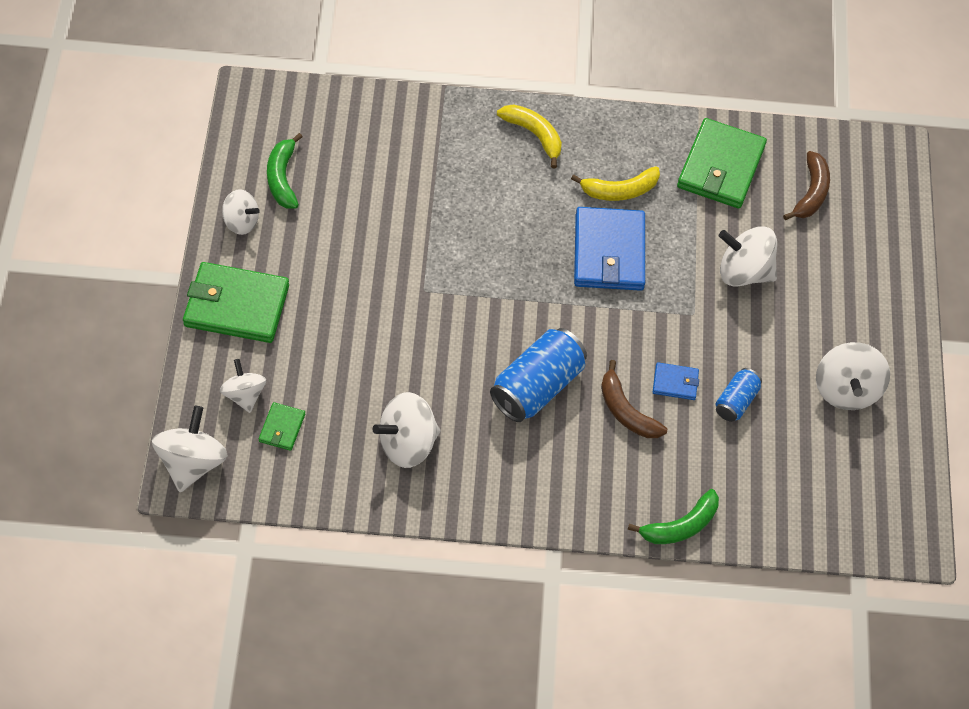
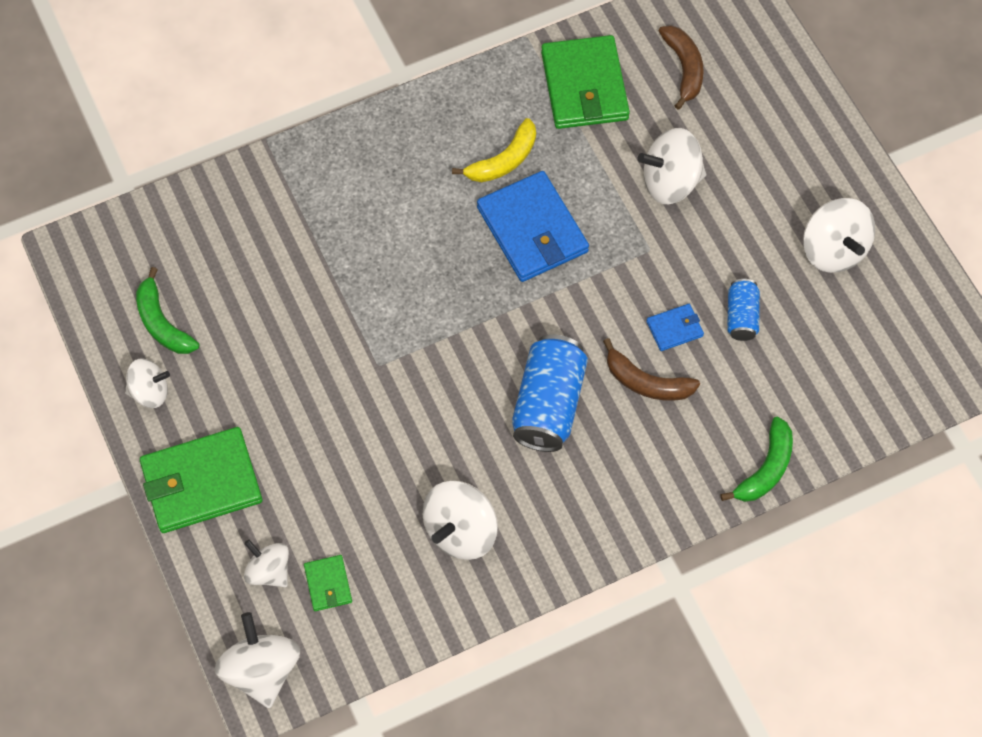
camera: 25 degrees left, 5 degrees up
yellow banana [497,104,562,168] -> none

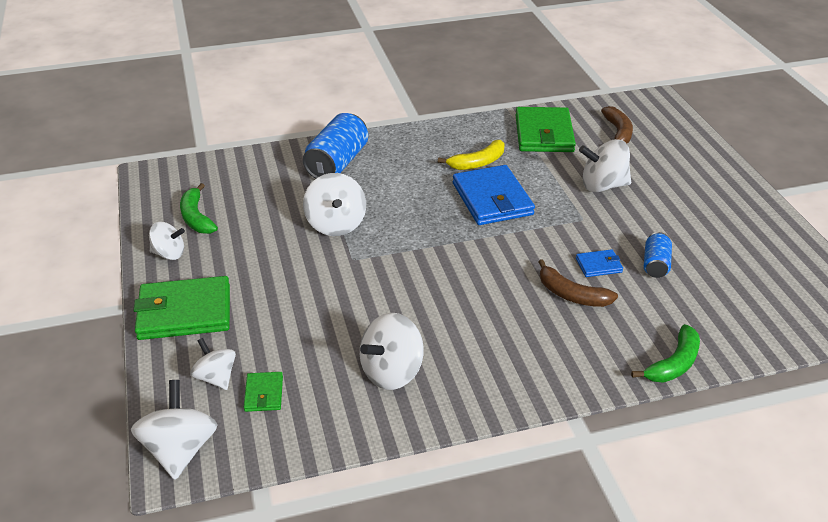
camera: 10 degrees right, 25 degrees down
blue can [512,334,588,452] -> blue can moved to [303,113,368,179]
white spinning top [803,198,875,273] -> white spinning top moved to [303,173,366,236]

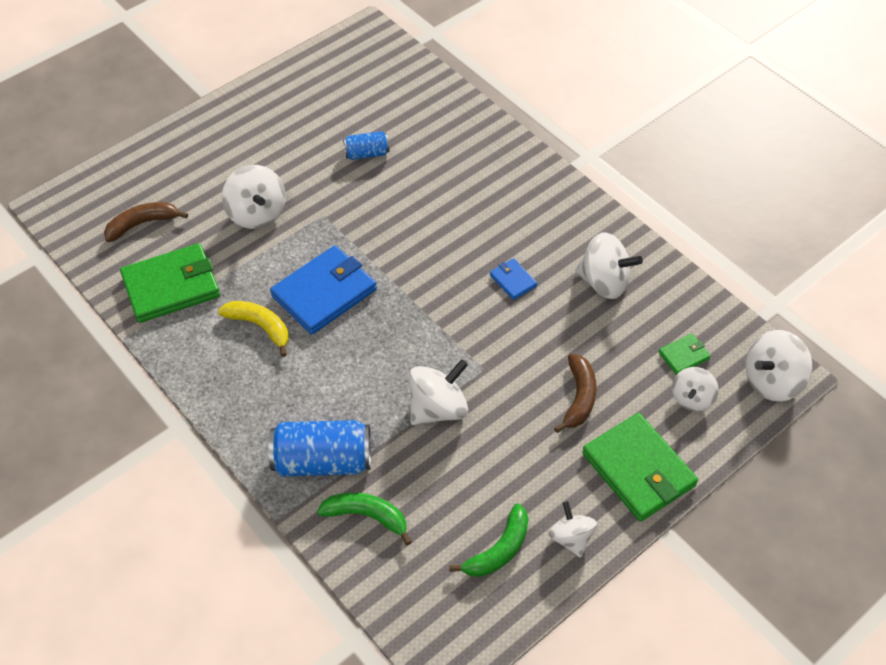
camera: 115 degrees left, 15 degrees up
brown banana [538,259,618,307] -> brown banana moved to [554,354,597,433]
blue wallet [576,249,623,277] -> blue wallet moved to [490,258,537,300]
green banana [631,324,700,383] -> green banana moved to [317,493,412,545]

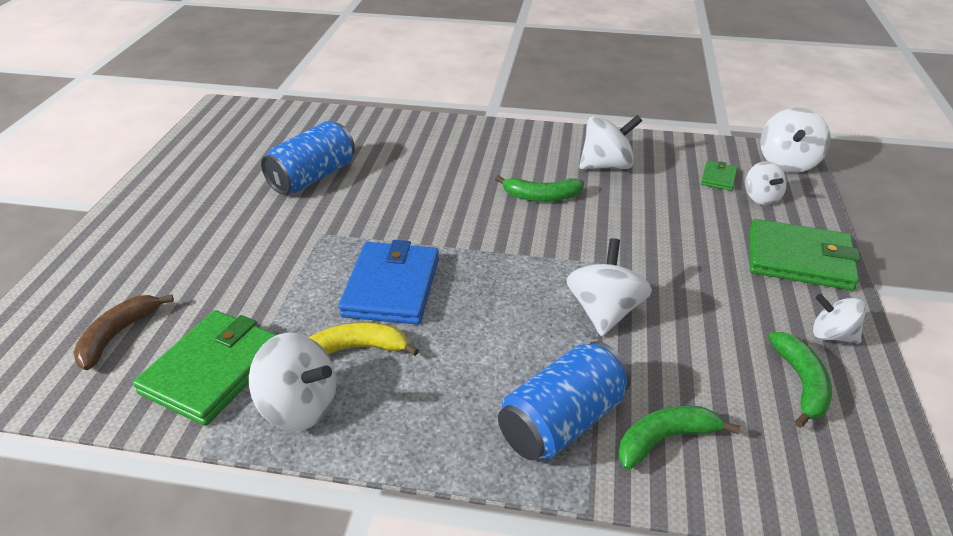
camera: 40 degrees left, 15 degrees down
white spinning top [222,165,286,229] -> white spinning top moved to [249,333,336,431]
blue can [343,131,390,160] -> blue can [261,121,355,194], size x1.84
blue wallet [490,258,537,300] -> green banana [495,175,584,202]
brown banana [554,354,597,433] -> none

